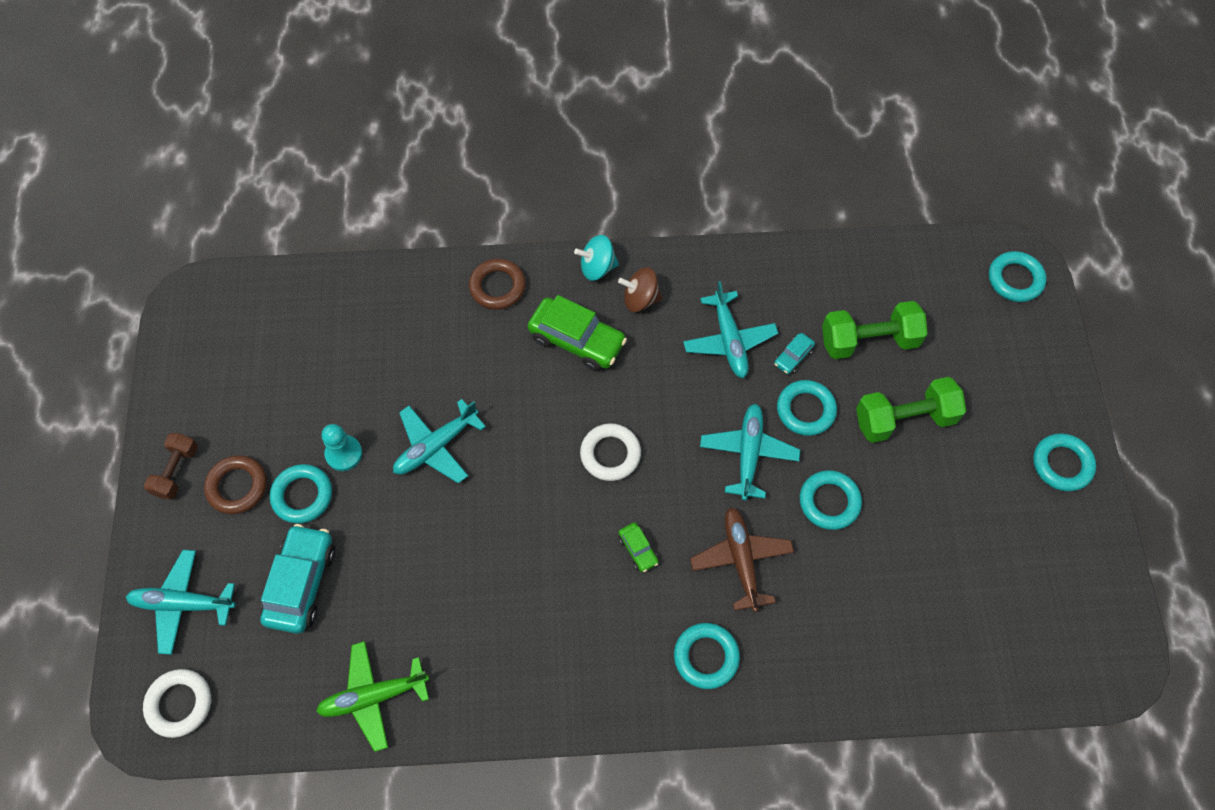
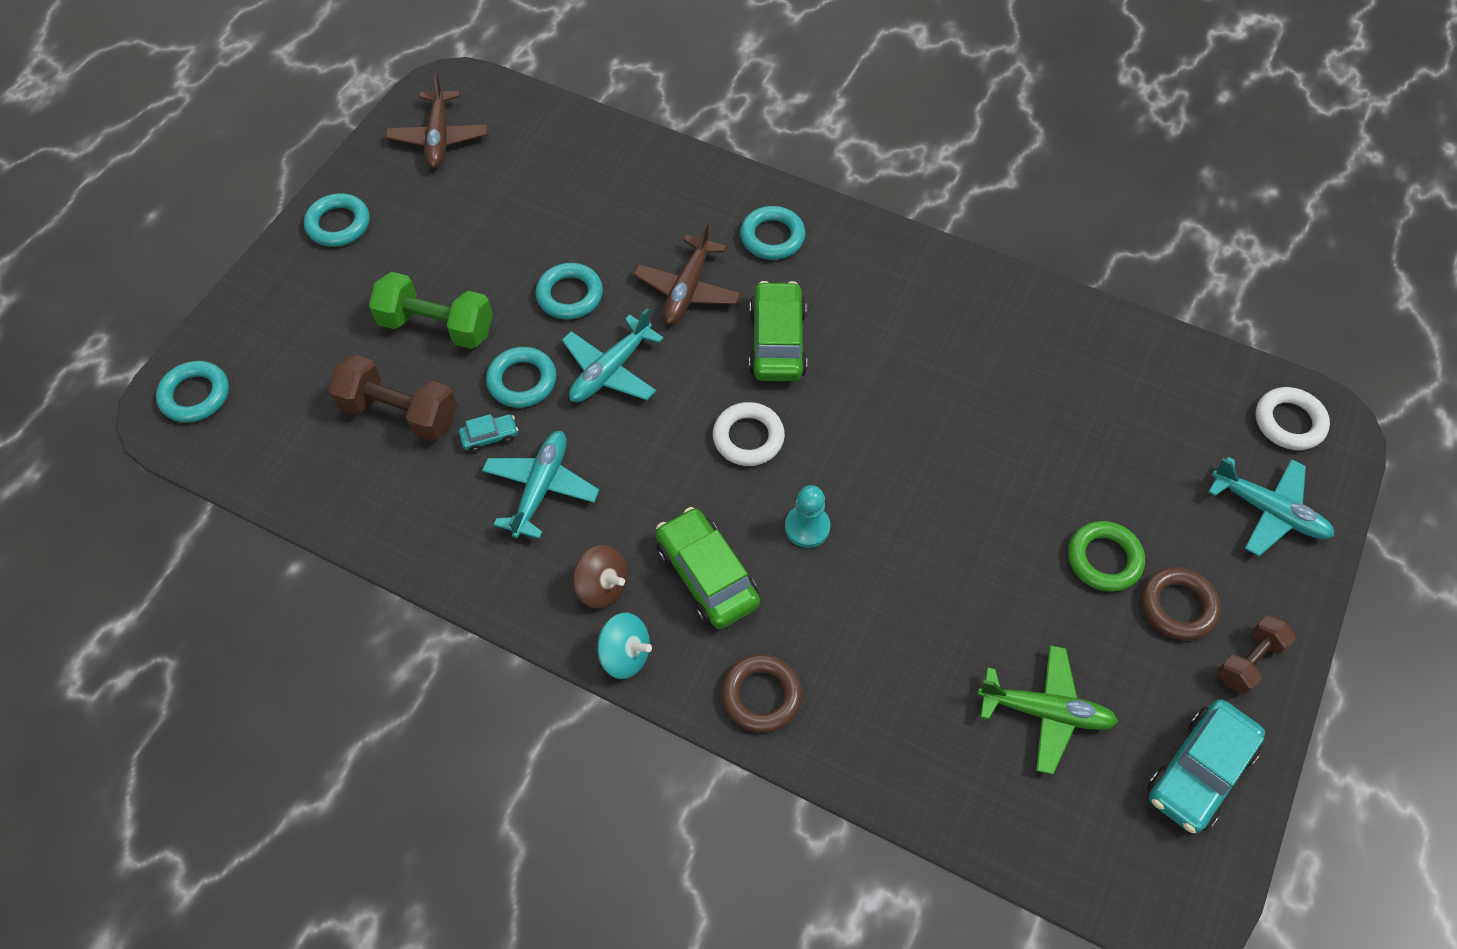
camera: 150 degrees left, 5 degrees down
turquoise car [260,524,335,634] -> turquoise car moved to [1147,700,1265,834]
turquoise ring [270,464,332,523] -> green ring [1068,521,1145,592]
green plane [316,641,429,752] -> green plane moved to [978,645,1118,774]
turquoise pawn [322,424,362,471] -> turquoise pawn moved to [785,485,830,548]
turquoise plane [393,399,486,484] -> none
green car [618,522,659,572] -> green car [749,281,807,381], size x2.08
green dumbbell [822,301,928,359] -> brown dumbbell [328,355,457,442]
none -> brown plane [386,73,488,168]

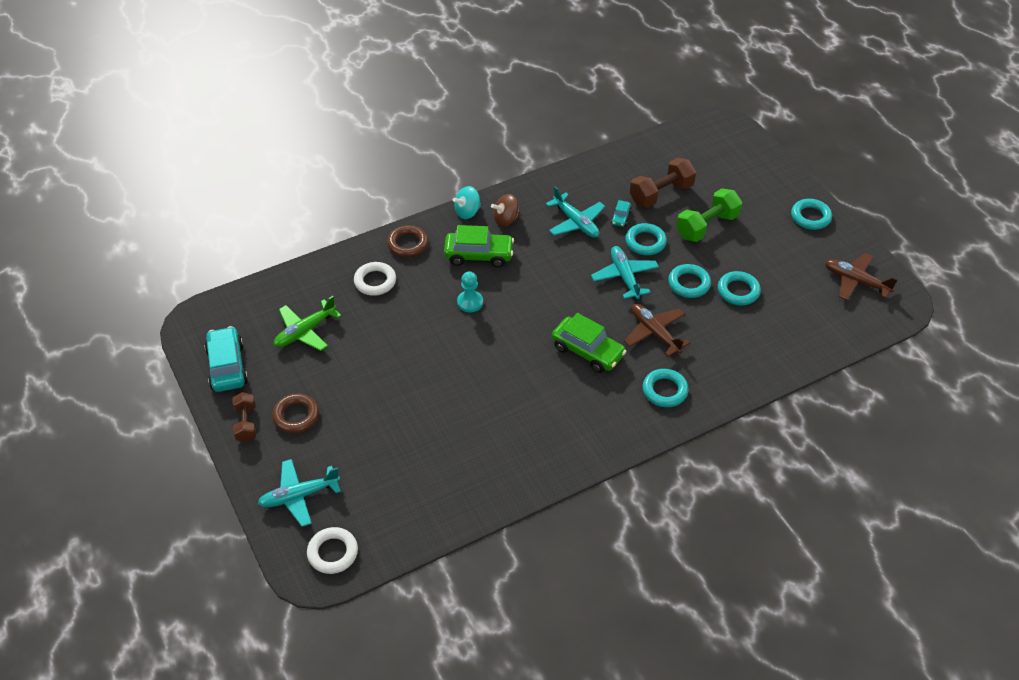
camera: 125 degrees right, 10 degrees down
turquoise ring [156,361,229,423] -> turquoise ring moved to [718,271,761,305]
white ring [713,402,785,466] -> white ring moved to [354,262,396,296]
green ring [1068,521,1145,592] -> none

